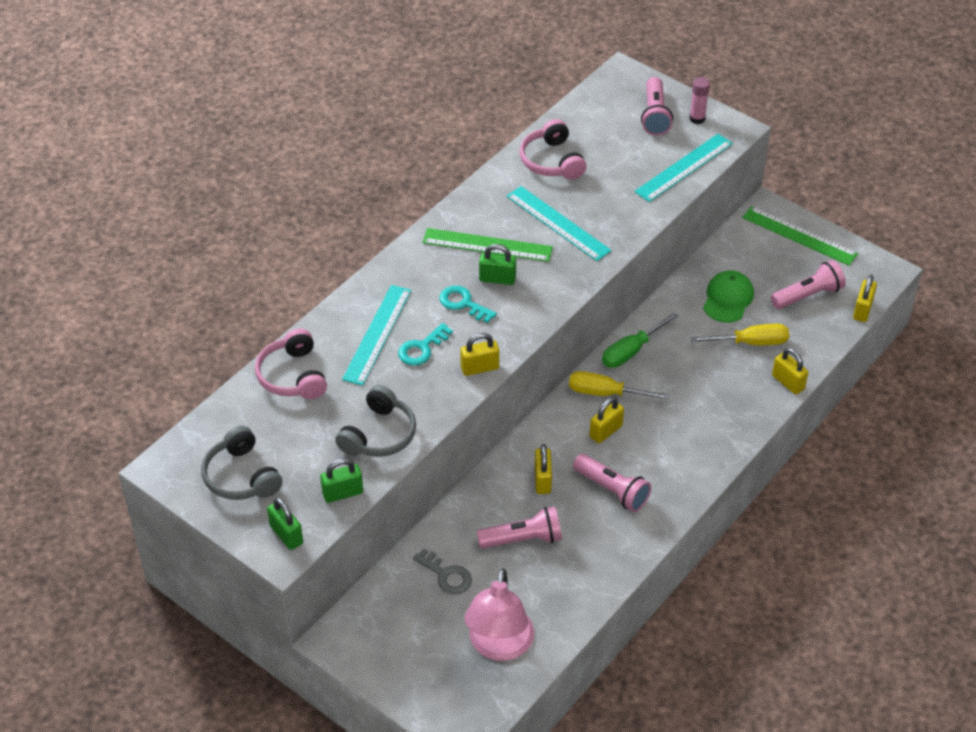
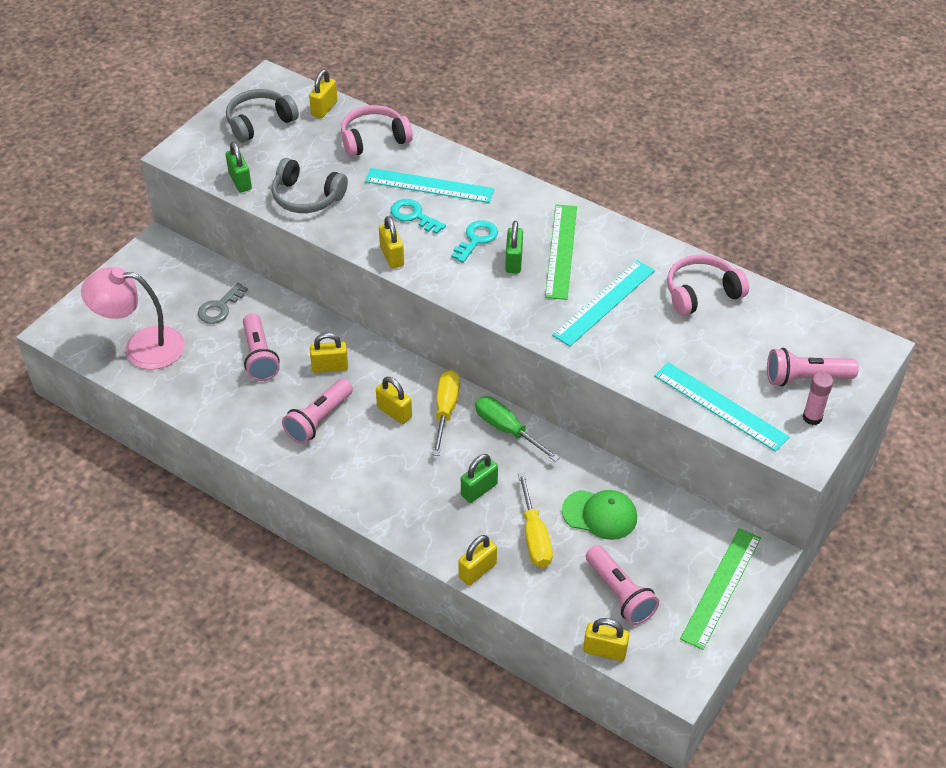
camera: 85 degrees right, 0 degrees up
green padlock [267,497,303,550] -> green padlock moved to [461,454,498,503]
none -> yellow padlock [309,70,338,118]

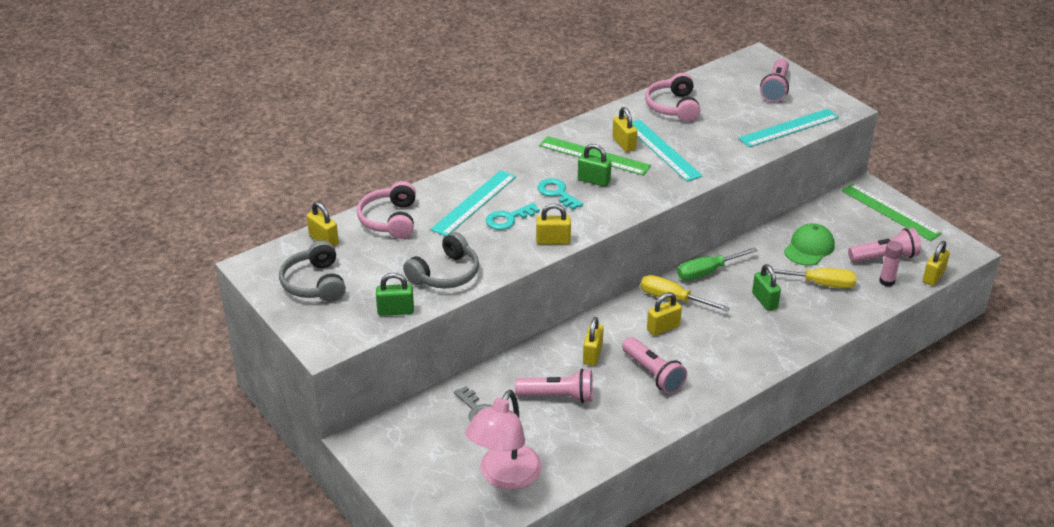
camera: 70 degrees left, 10 degrees down
yellow padlock [458,535,497,585] -> yellow padlock moved to [612,107,637,152]
pink glue stick [802,372,833,425] -> pink glue stick moved to [879,241,903,286]

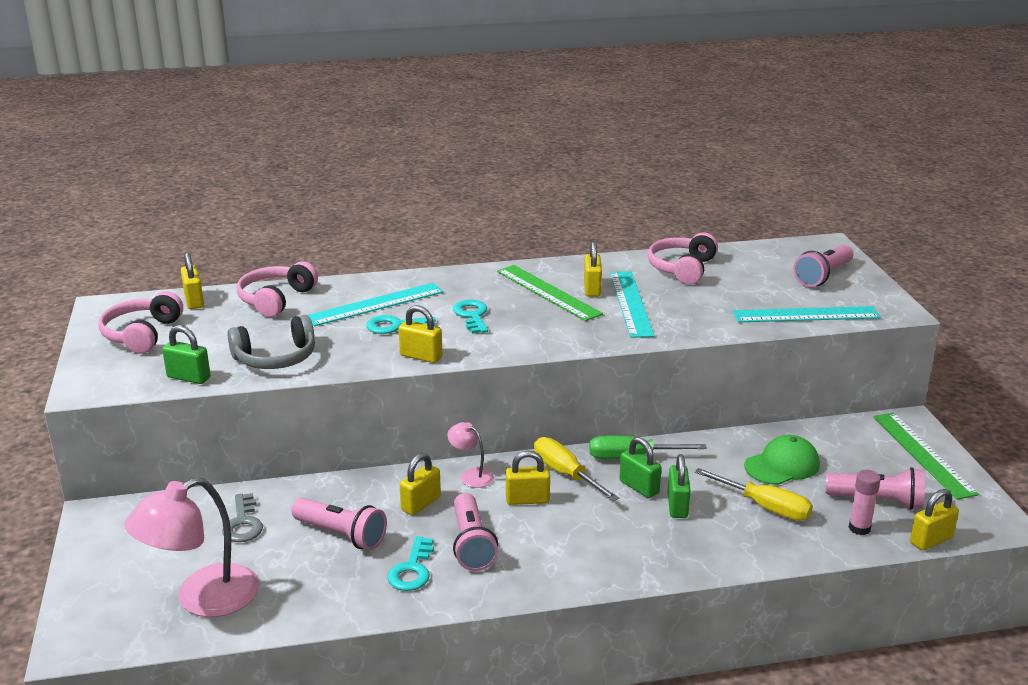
camera: 25 degrees right, 10 degrees down
grey headphones [279,241,346,302] -> pink headphones [98,291,183,354]
green padlock [578,144,612,187] -> green padlock moved to [620,437,661,498]
none -> turquoise key [387,536,434,591]
none -> pink lamp [447,422,494,488]

